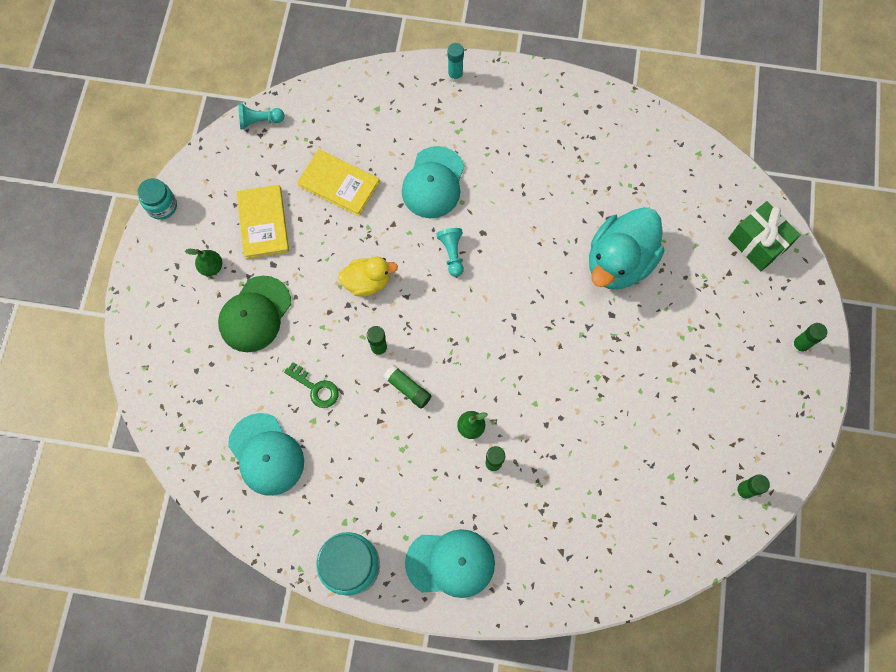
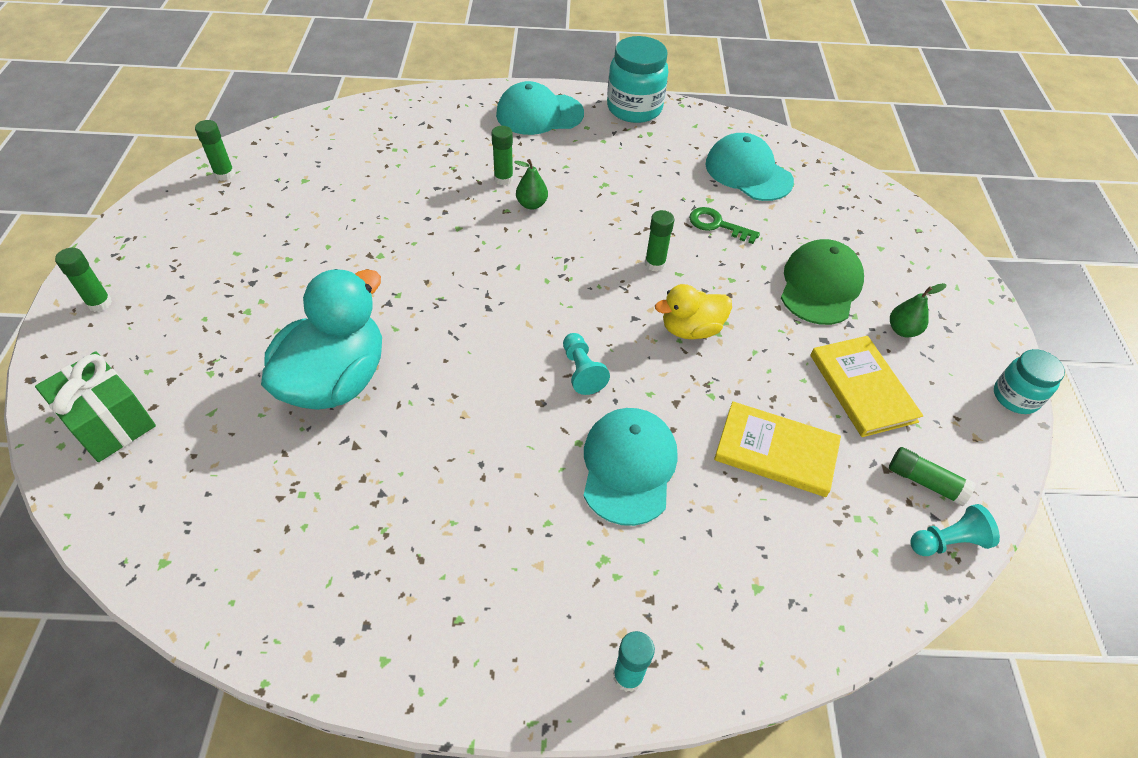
camera: 170 degrees right, 20 degrees down
green glue stick [383,365,432,409] -> green glue stick moved to [889,447,976,506]

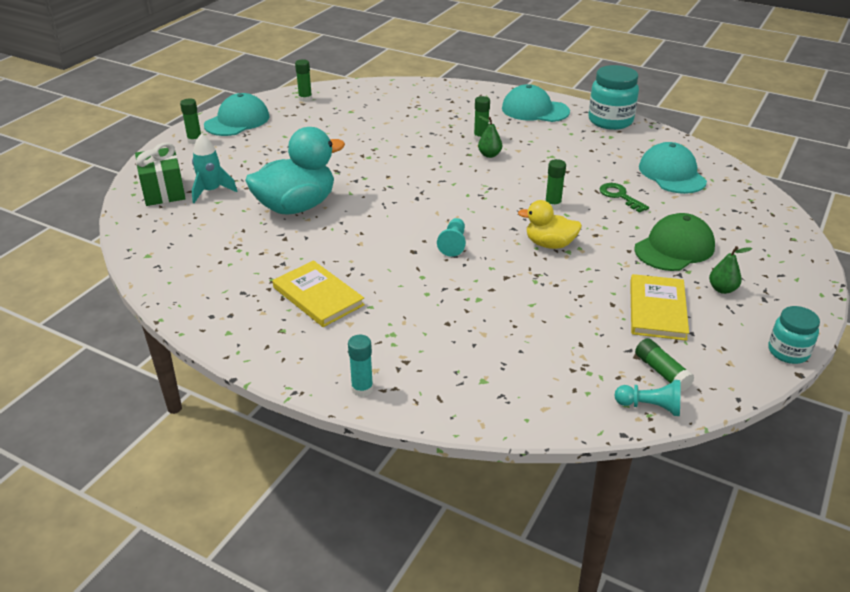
camera: 30 degrees right, 15 degrees down
turquoise cap [583,408,678,526] -> turquoise cap moved to [204,93,270,136]
yellow book [714,401,841,497] -> yellow book moved to [273,261,365,327]
none -> turquoise rocket [192,134,237,203]

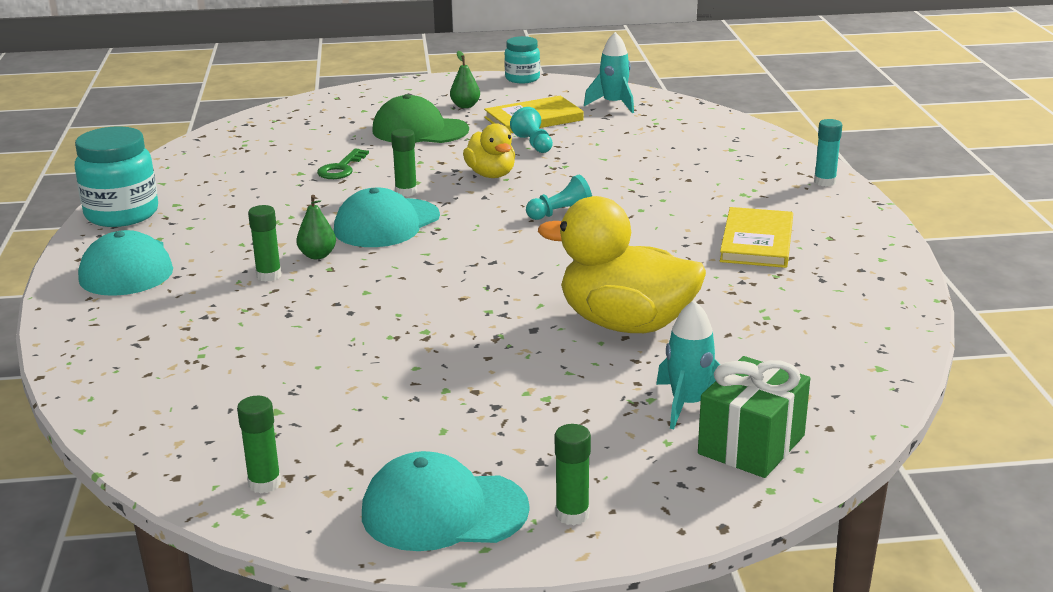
camera: 125 degrees left, 10 degrees down
turquoise duck [245,127,345,215] -> yellow duck [538,196,706,333]
turquoise pawn [614,380,680,416] -> turquoise pawn moved to [510,107,553,153]
green glue stick [635,338,695,392] -> turquoise rocket [584,32,634,113]
turquoise cap [639,142,707,194] -> turquoise cap moved to [334,188,440,247]

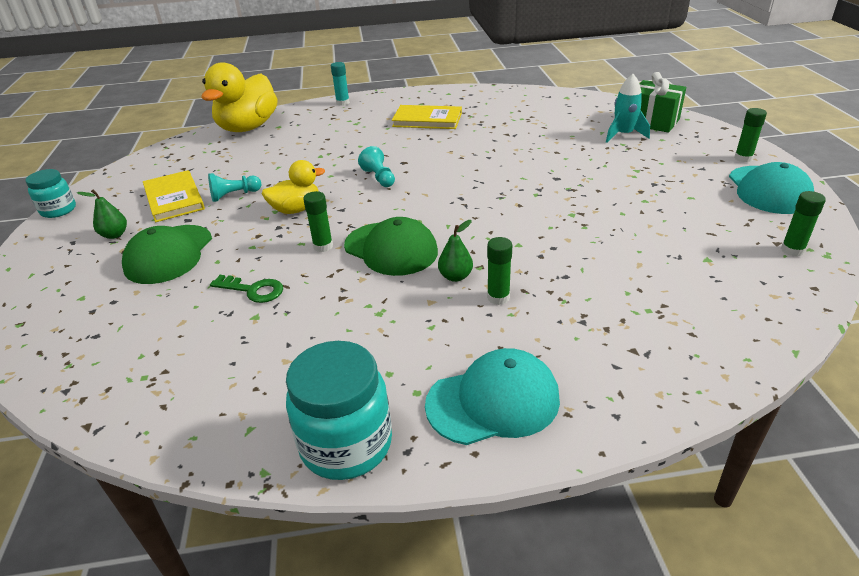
camera: 90 degrees left, 10 degrees up
turquoise cap [334,188,440,247] -> green cap [344,217,438,276]
yellow duck [538,196,706,333] -> yellow duck moved to [201,62,278,132]
turquoise rocket [584,32,634,113] -> none

